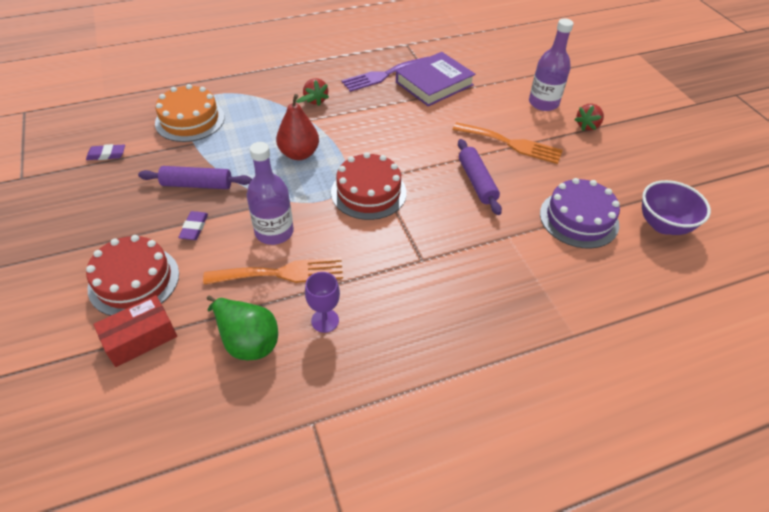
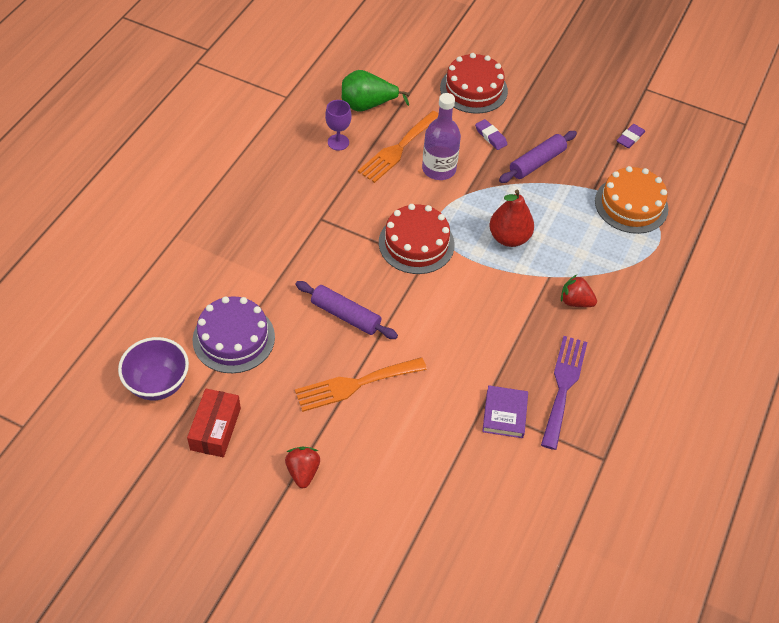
camera: 135 degrees right, 5 degrees up
red box [93,295,177,367] -> red box moved to [187,389,241,457]
purple book [396,52,475,106] -> purple book [482,385,528,438], size x0.59
purple bottle [529,19,573,111] -> none

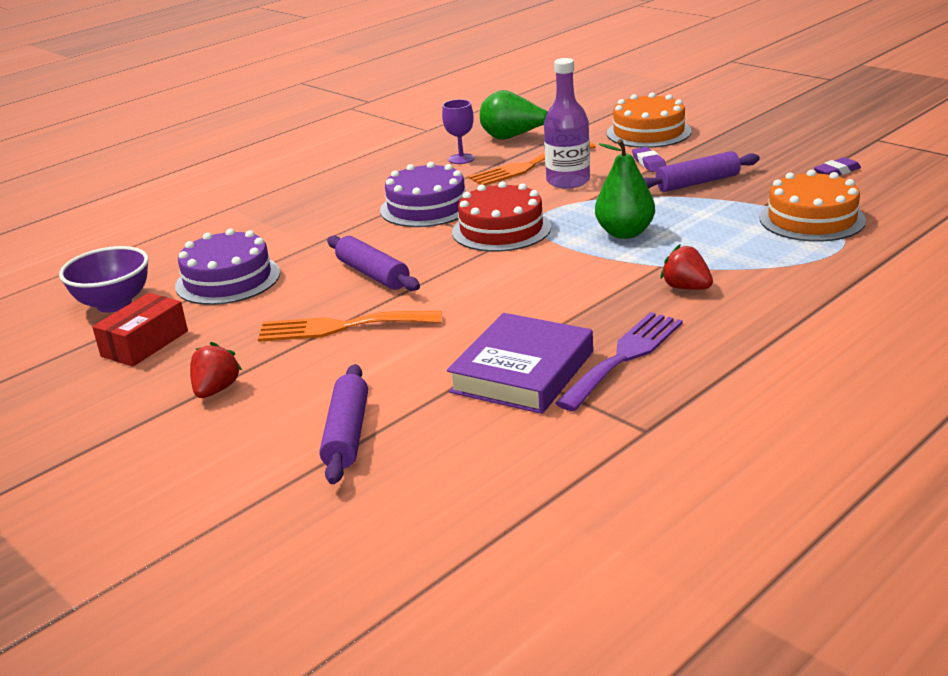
camera: 25 degrees right, 25 degrees down
red cake [440,53,508,114] -> orange cake [607,92,692,148]
purple book [482,385,528,438] -> purple book [447,313,593,414], size x1.70
red pear [489,190,534,247] -> green pear [595,139,655,239]
none -> purple rolling pin [319,364,368,484]
none -> purple cake [380,162,466,227]

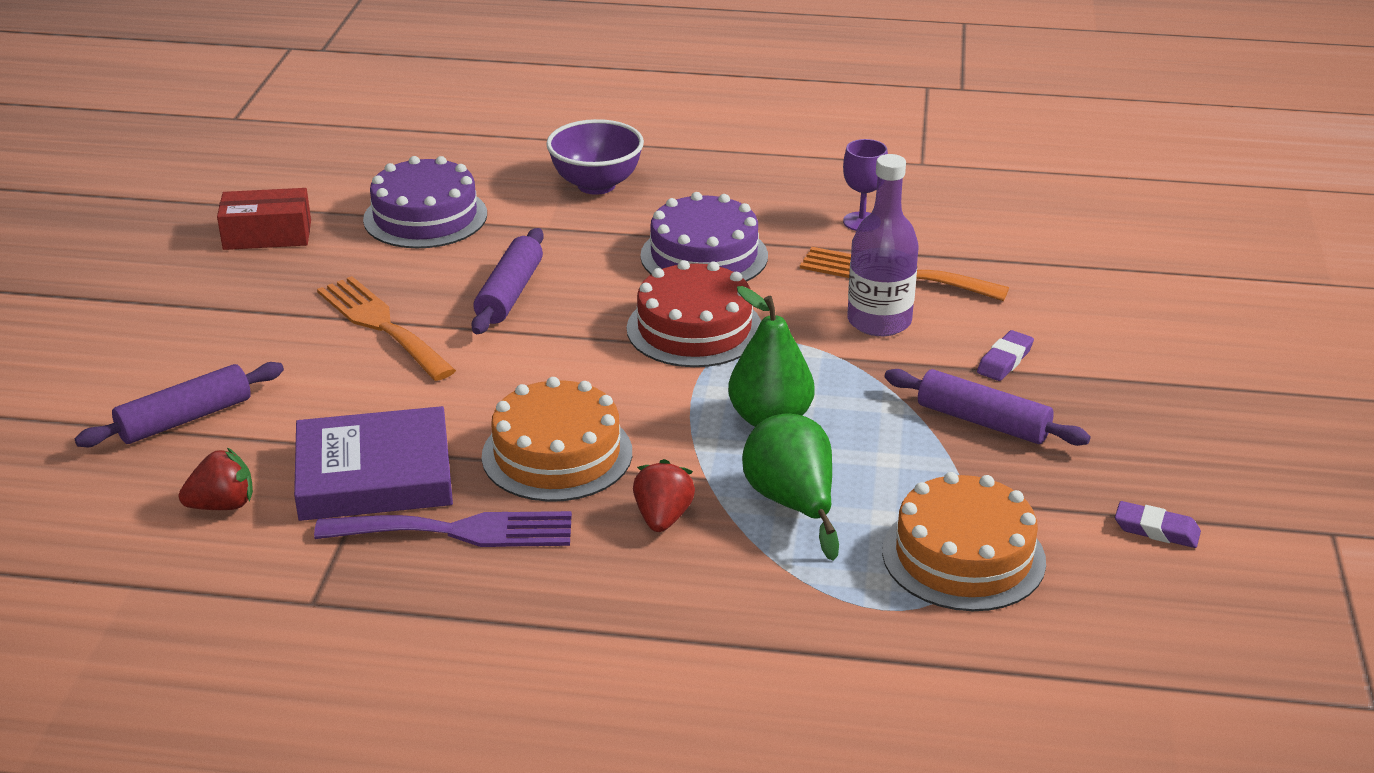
camera: 50 degrees right, 5 degrees up
purple bowl [59,246,149,313] -> purple bowl moved to [546,119,644,195]
red strawberry [190,342,242,398] -> red strawberry moved to [179,448,253,510]
green pear [480,90,547,140] -> green pear moved to [742,414,839,561]
orange cake [607,92,692,148] -> orange cake moved to [482,377,632,502]

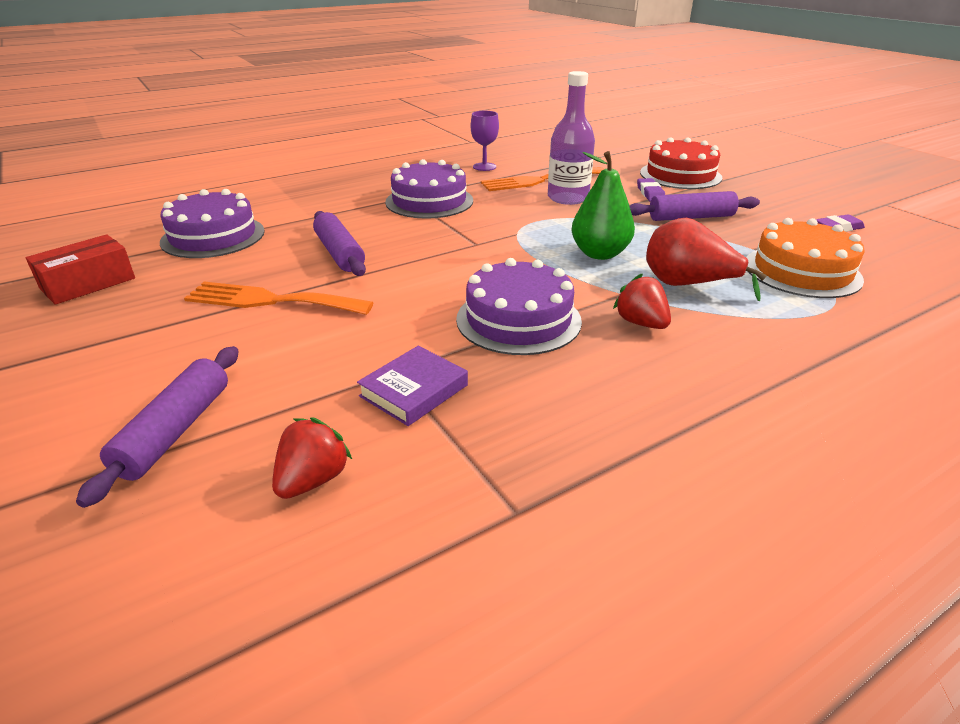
camera: 40 degrees left, 0 degrees up
purple book [294,406,453,521] -> purple book [357,346,468,426], size x0.59
purple fork [314,511,572,547] -> none
orange cake [482,377,632,502] -> purple cake [456,258,582,355]
purple bowl [546,119,644,195] -> none
red cake [627,260,761,367] -> red cake moved to [640,137,722,189]
green pear [742,414,839,561] -> red pear [646,218,767,301]

